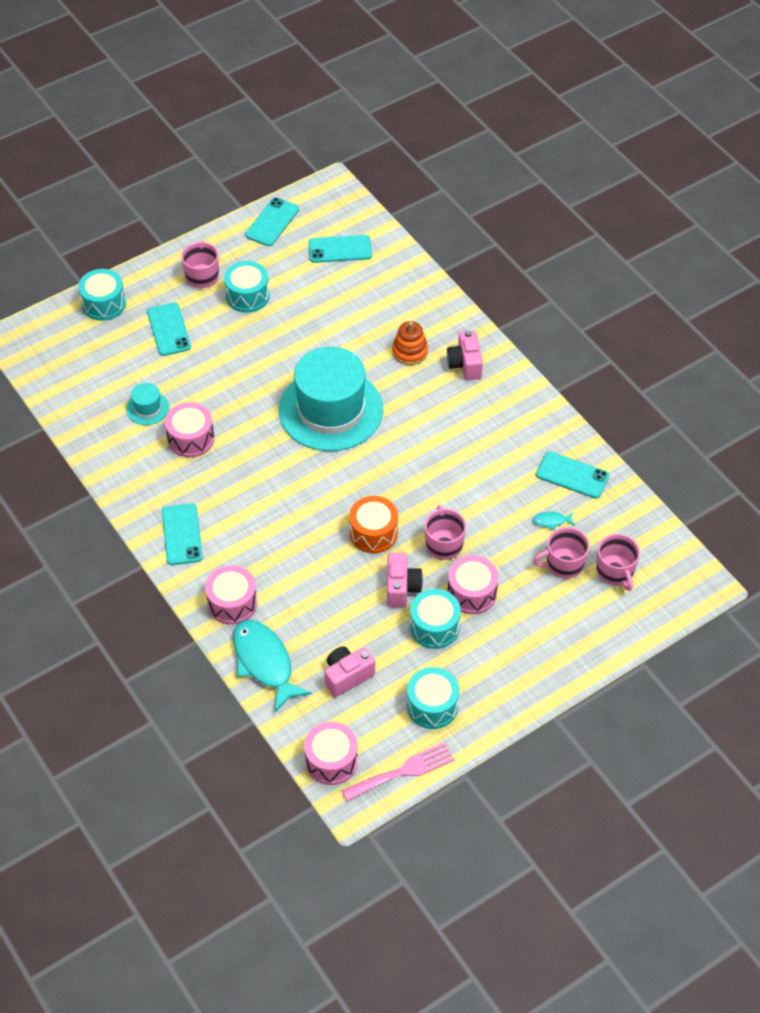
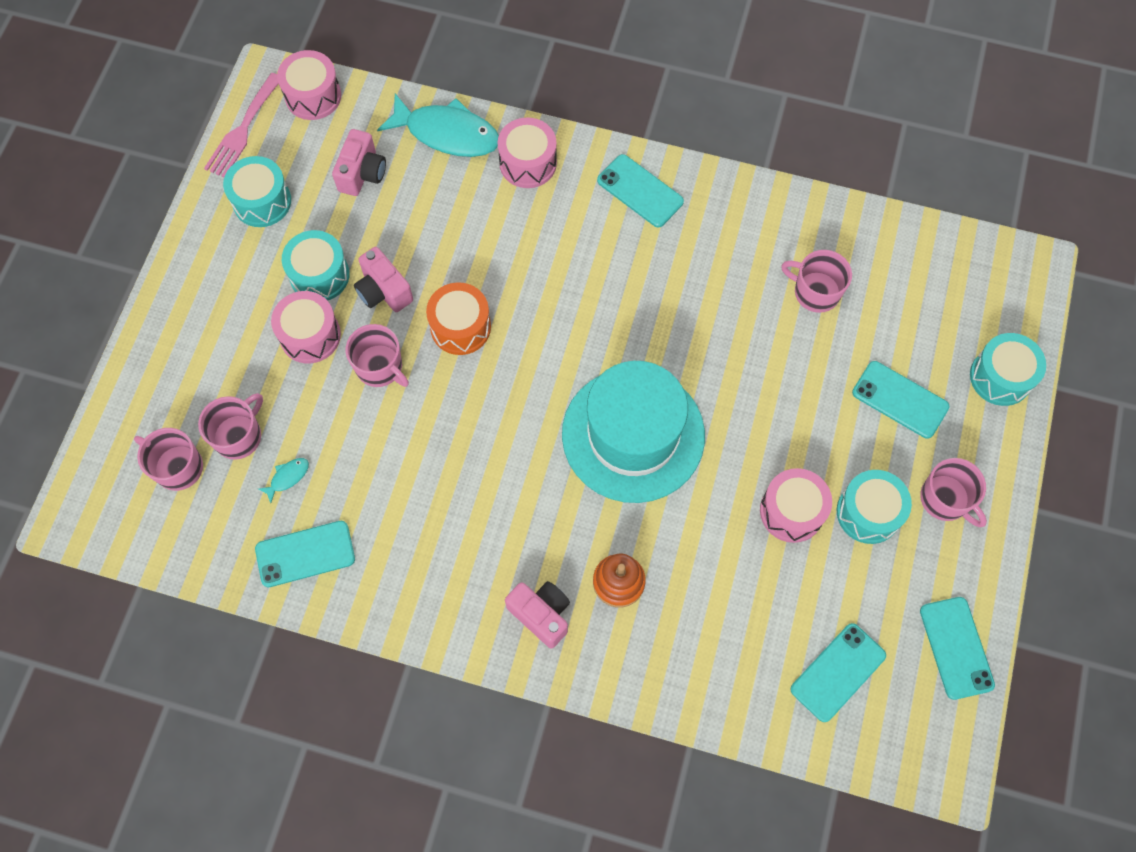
camera: 140 degrees right, 15 degrees up
turquoise hat [126,383,169,425] -> pink mug [781,250,852,313]
pink drum [165,402,214,458] -> pink drum moved to [760,468,832,543]

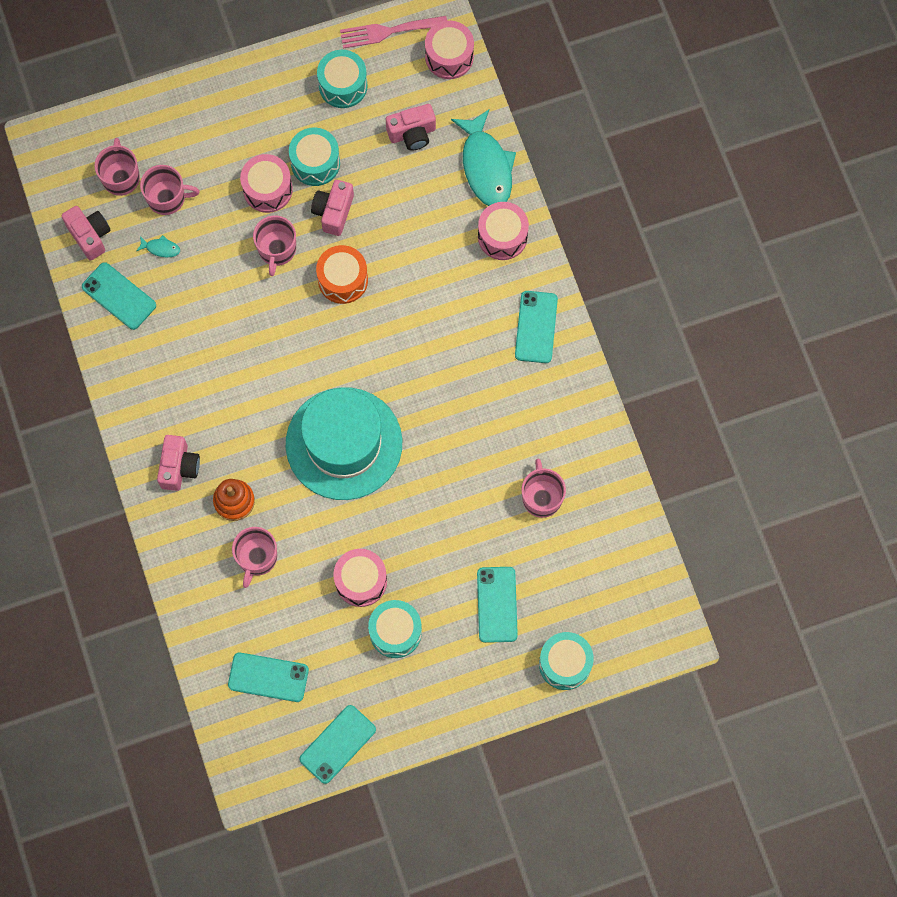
camera: 55 degrees right, 5 degrees up
pink mug [920,458,987,527] -> pink mug moved to [232,527,277,588]
none -> pink camera [62,206,111,261]

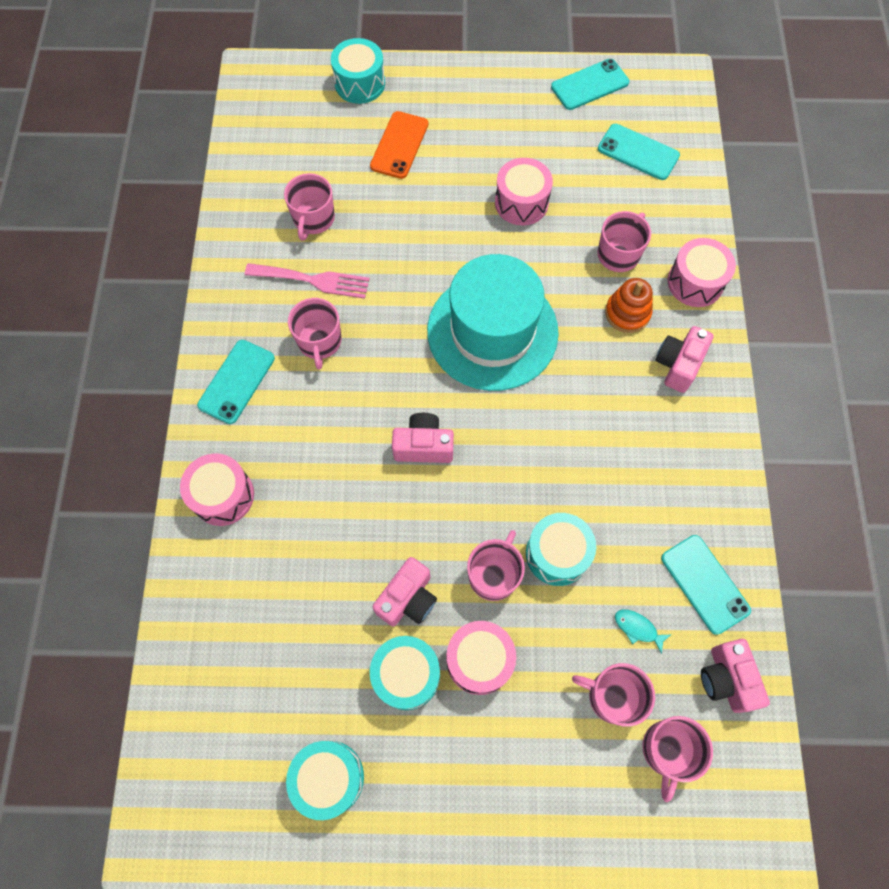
camera: 160 degrees left, 5 degrees down
orange drum [316,245,368,304] -> none
pink fork [340,16,447,49] -> pink fork moved to [245,263,370,299]
turquoise drum [368,600,422,658] -> turquoise drum moved to [526,513,596,586]
pink camera [386,104,436,151] -> pink camera moved to [392,413,454,463]
pink drum [425,21,474,79] -> pink drum moved to [668,238,736,307]
turquoise fish [451,109,516,206] -> none
turquoise phone [477,567,518,643] -> orange phone [370,111,428,179]
none -> pink mug [288,298,342,370]

